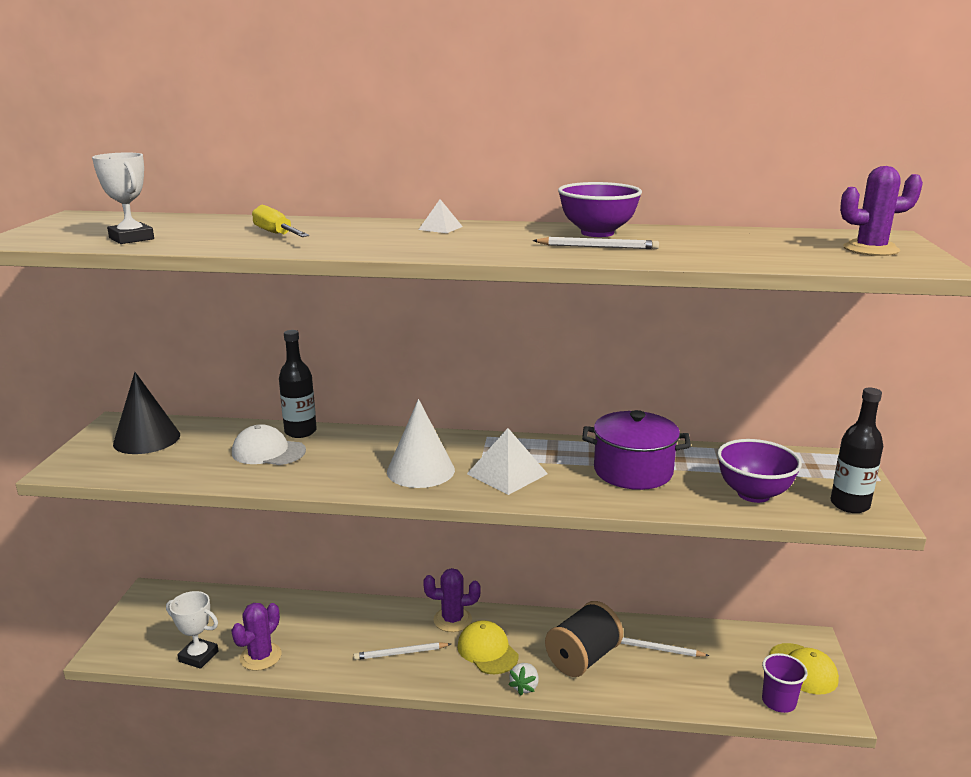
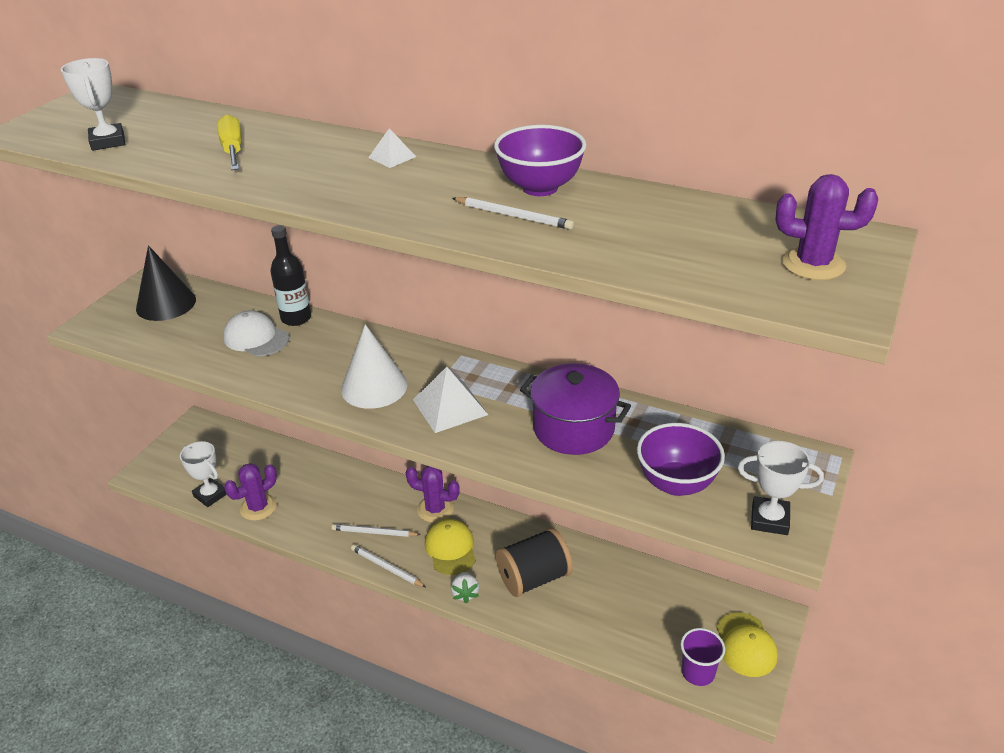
camera: 20 degrees right, 15 degrees up
white strawberry [508,663,539,696] -> white strawberry turned 45 degrees counterclockwise [451,572,479,604]
white pencil [621,637,709,657] -> white pencil moved to [351,545,426,587]
black bottle [831,388,883,513] -> white trophy [737,441,824,535]

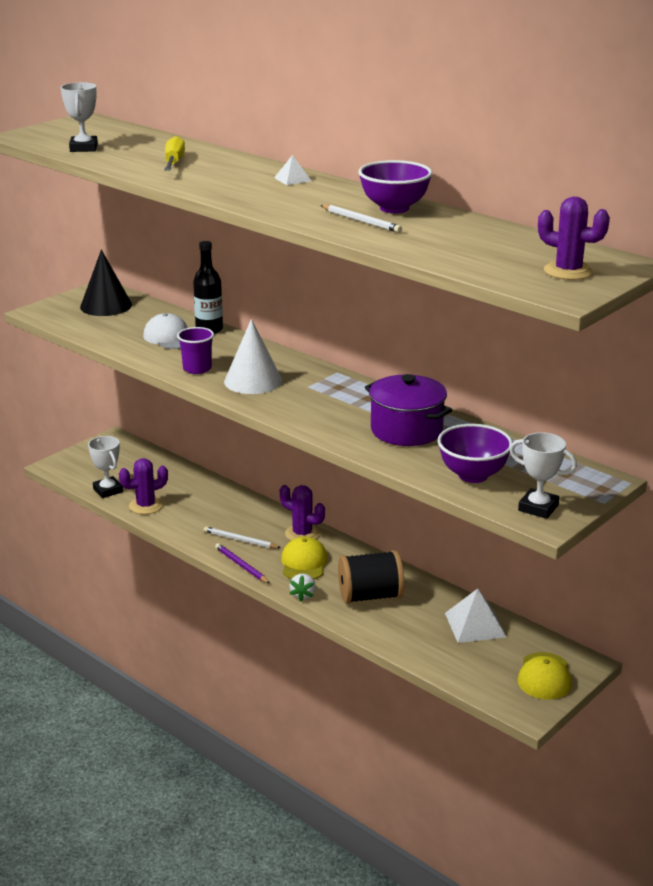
camera: 15 degrees right, 10 degrees down
white pencil [351,545,426,587] -> purple pencil [215,543,270,584]
white pyramid [413,367,488,433] -> white pyramid moved to [445,588,507,643]
purple cup [680,628,725,686] -> purple cup moved to [177,327,214,374]

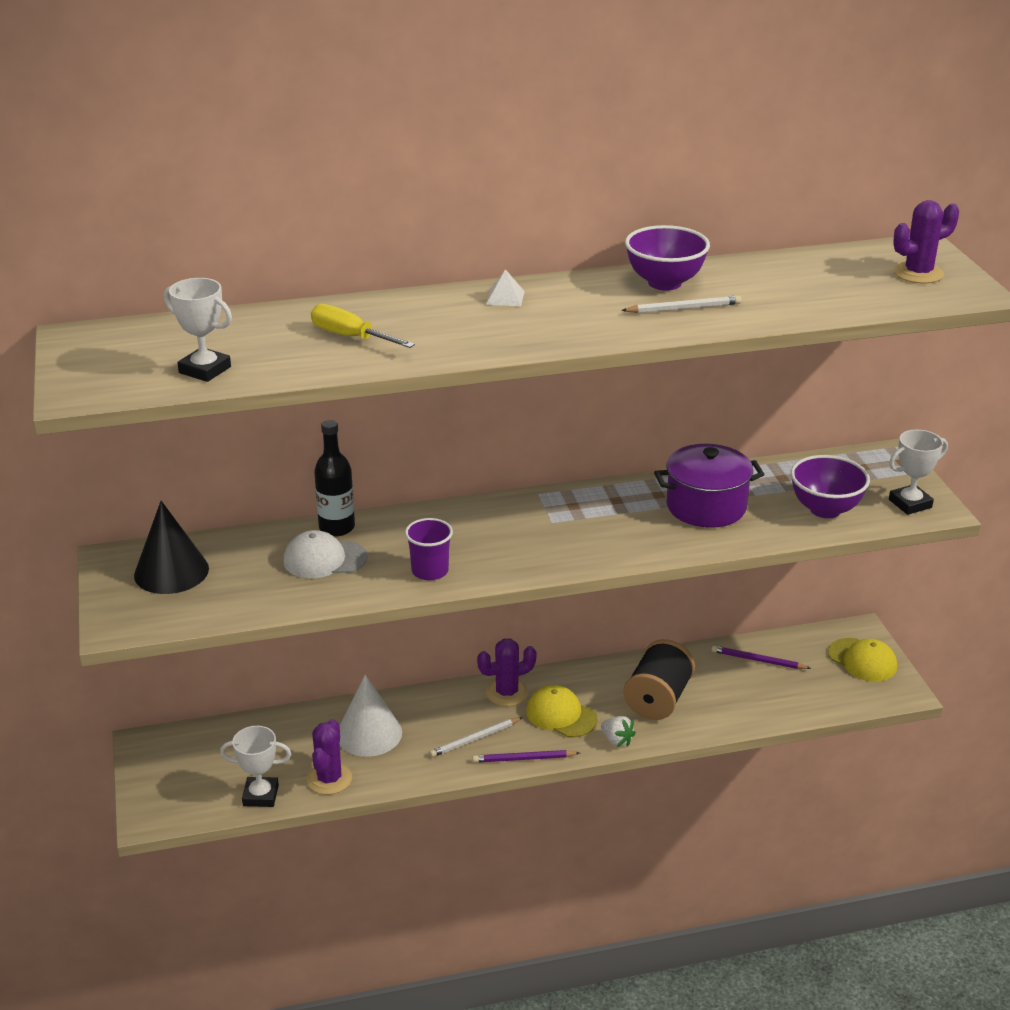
camera: 55 degrees left, 5 degrees up
white cone [224,319,282,394] -> white cone moved to [339,674,402,757]
white pyramid [445,588,507,643] -> purple pencil [712,646,811,669]

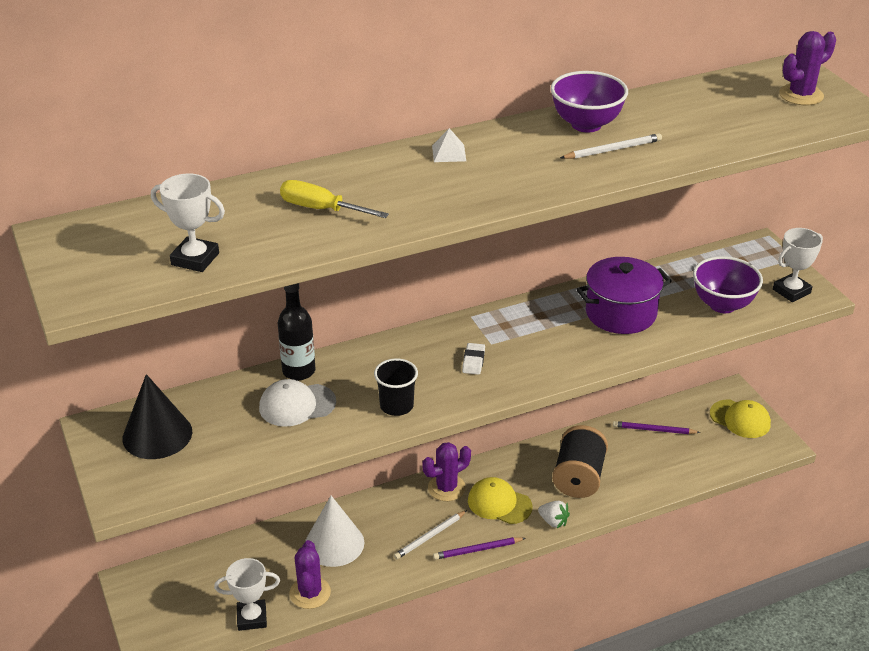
camera: 10 degrees left, 5 degrees up
purple cup [405,518,453,580] -> black cup [374,358,418,416]
none -> white eraser [462,343,485,375]

